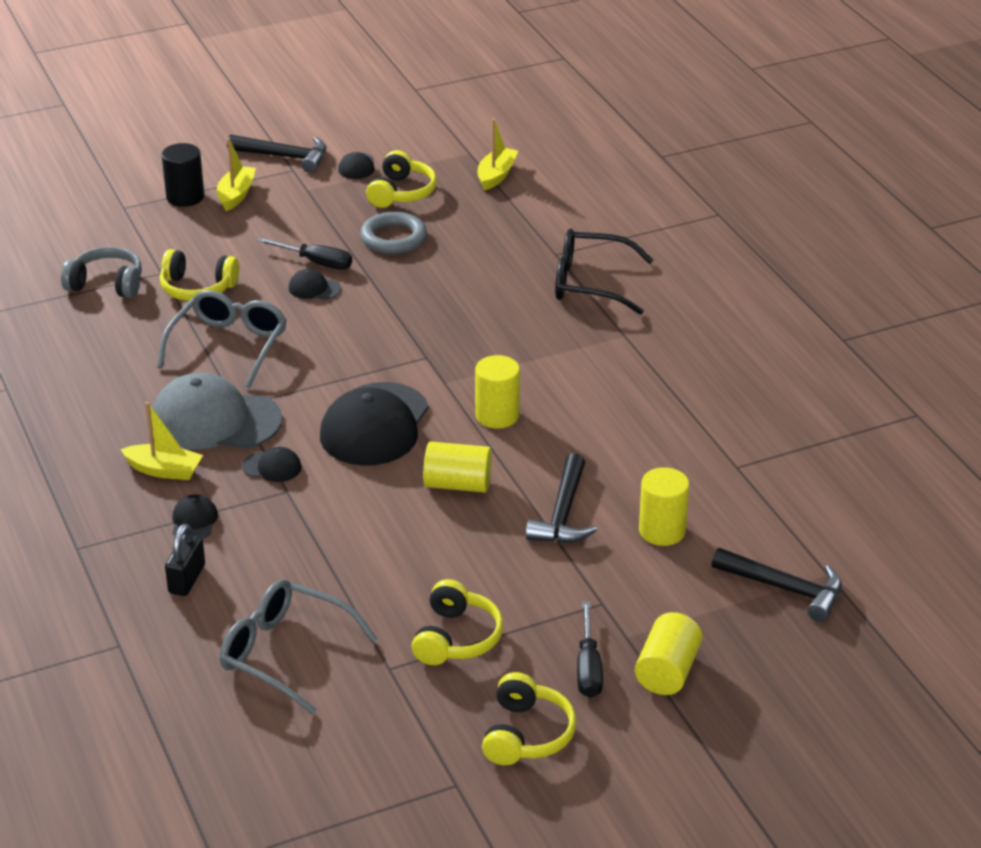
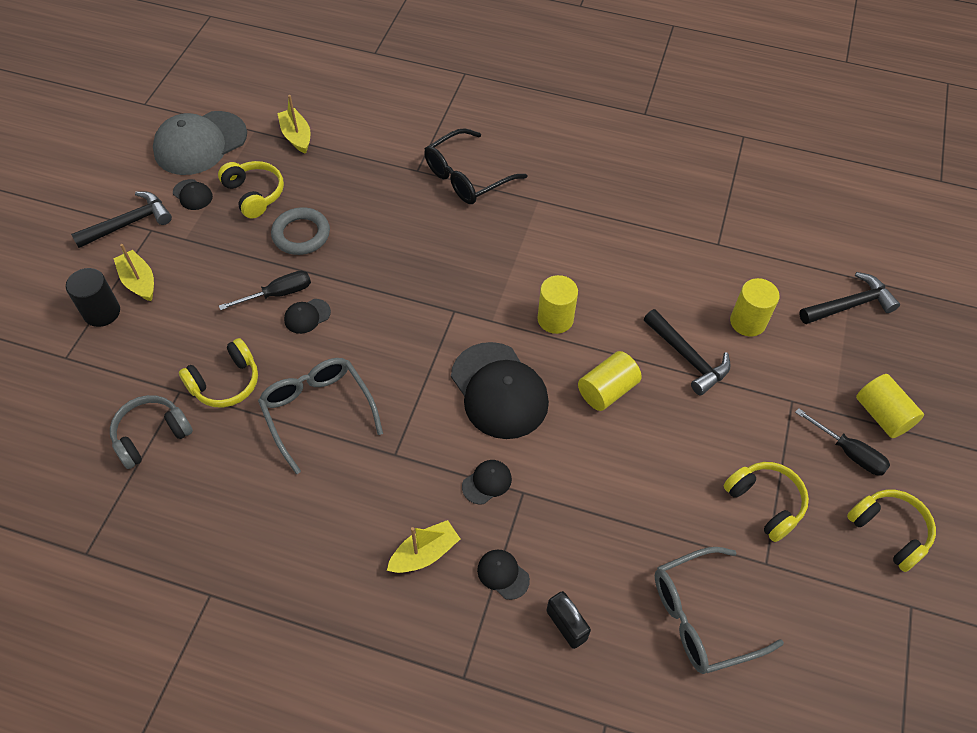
camera: 50 degrees left, 20 degrees up
grey cap [151,373,283,450] -> grey cap moved to [153,111,247,175]

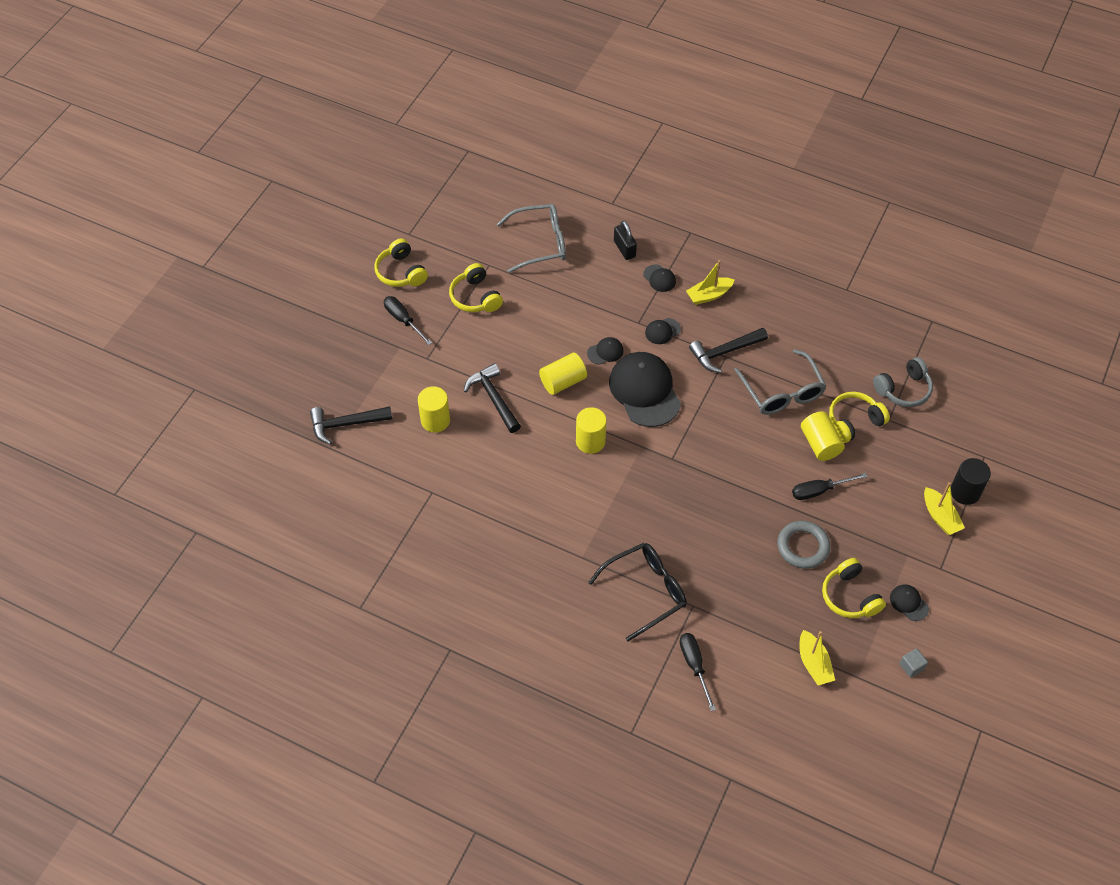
camera: 170 degrees left, 0 degrees up
black hammer [71,191,172,248] -> black hammer moved to [689,328,768,373]
grey cap [153,111,247,175] -> grey cube [899,648,928,678]
black cap [284,299,331,334] -> black cap moved to [587,337,624,365]
yellow cylinder [856,374,924,438] -> yellow cylinder moved to [801,411,845,461]
none -> black screwdriver [680,633,716,711]

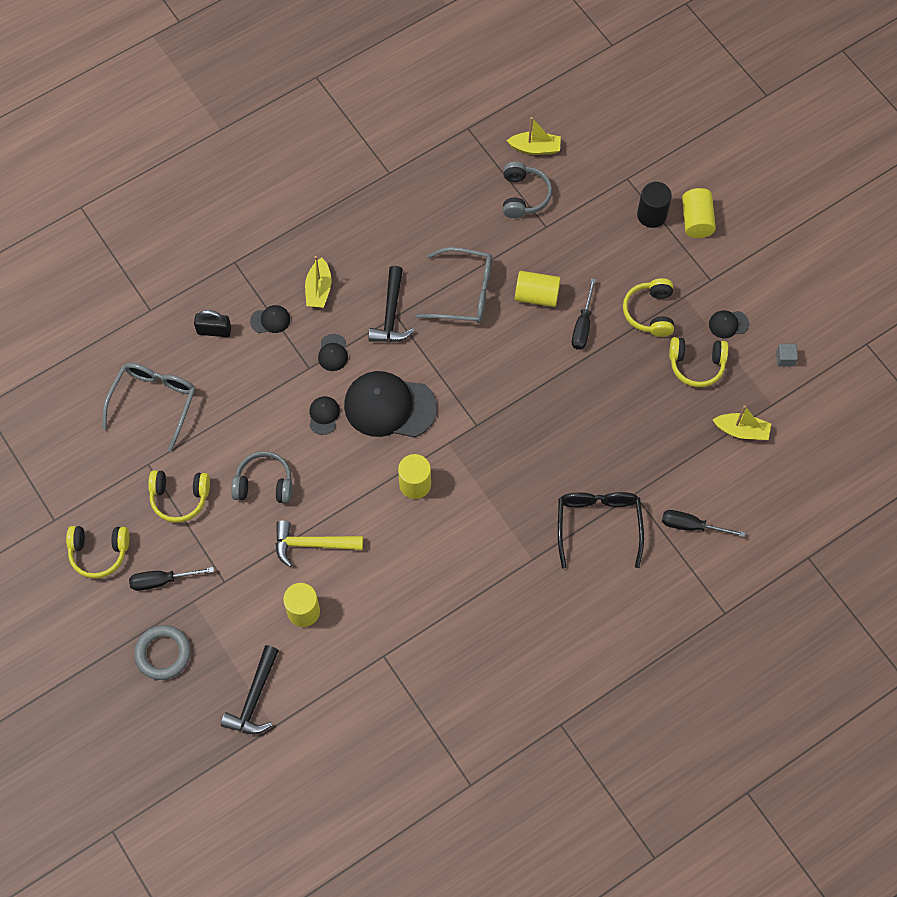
camera: 60 degrees left, 10 degrees up
black hammer [464,363,521,433] -> yellow hammer [276,520,363,567]
yellow cylinder [539,353,587,395] -> yellow cylinder moved to [682,188,716,238]
grey ring [777,521,830,569] -> grey ring moved to [134,625,191,680]
yellow headphones [829,392,890,443] -> yellow headphones moved to [623,278,674,337]
yellow boat [924,482,965,535] -> yellow boat moved to [507,117,561,155]
none -> grey headphones [231,451,292,504]

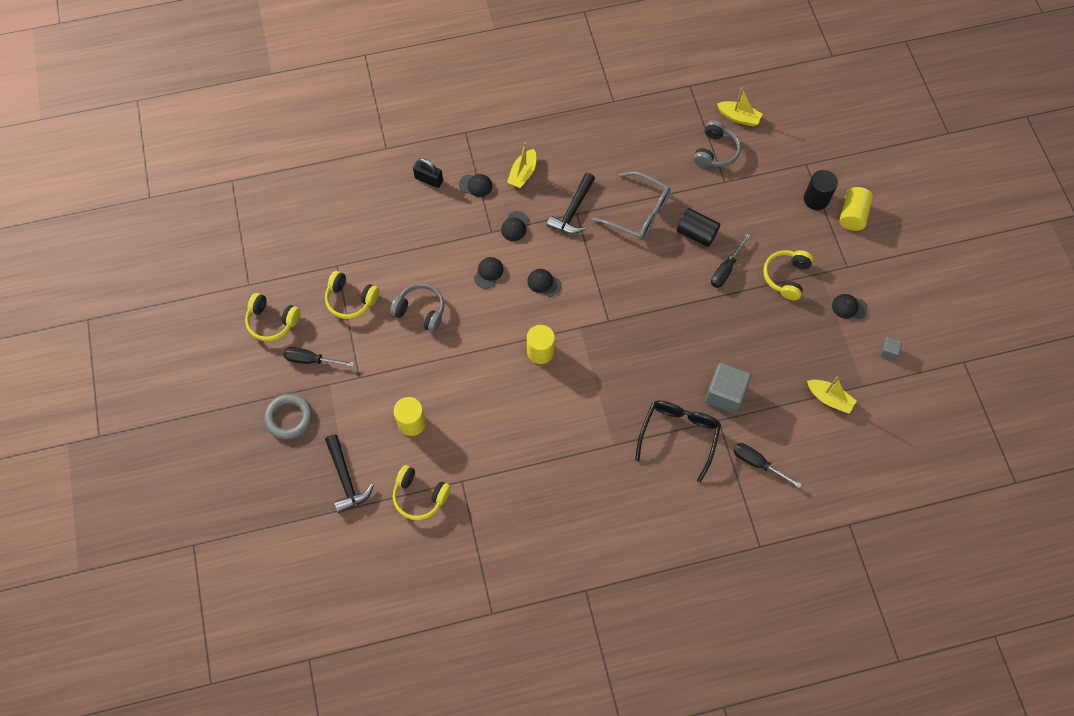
camera: 20 degrees right, 0 degrees up
grey glasses [102,363,196,452] -> none
black hammer [221,645,279,734] -> black hammer turned 60 degrees counterclockwise [325,434,374,513]
yellow hammer [276,520,363,567] -> none
black cap [344,371,437,437] -> black cap [527,269,561,297], size x0.44
yellow cylinder [515,271,561,307] -> black cylinder [677,208,720,247]
yellow headphones [669,337,728,387] -> yellow headphones moved to [393,465,451,520]
none -> grey cube [705,363,751,414]

